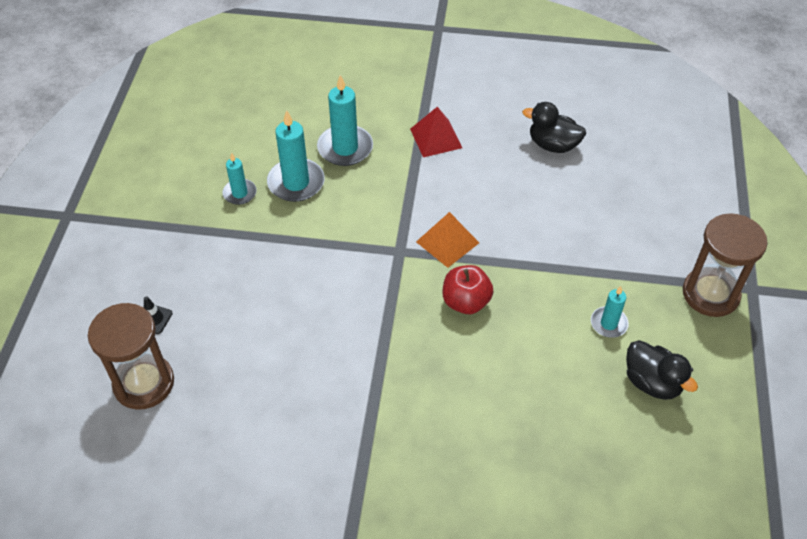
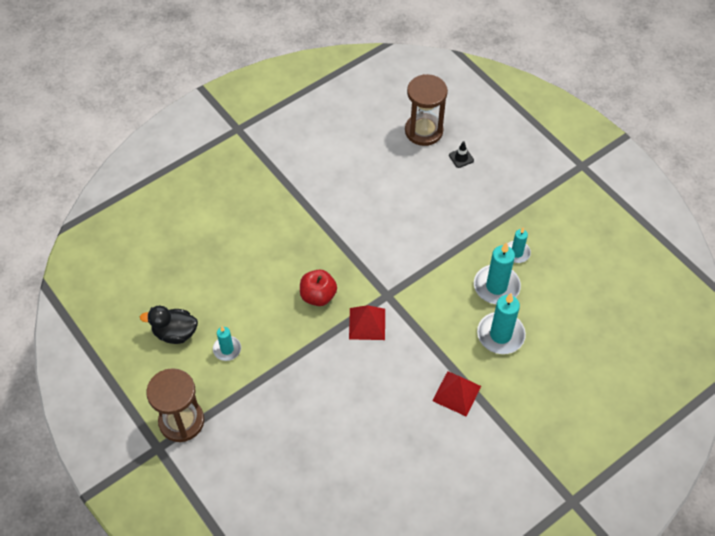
camera: 135 degrees right, 5 degrees up
orange pyramid [416,212,479,268] -> red pyramid [349,305,385,340]
black duck [522,102,586,153] -> none

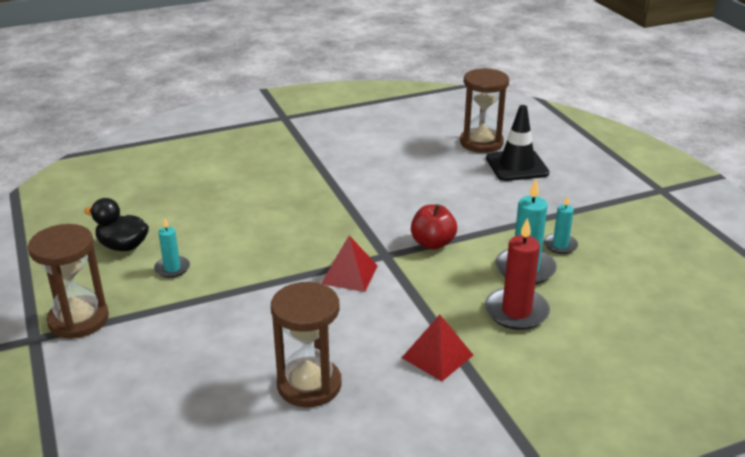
camera: 15 degrees right, 25 degrees down
red apple [300,269,337,306] -> red apple moved to [411,204,457,250]
black traffic cone [449,141,474,168] -> black traffic cone [486,105,549,181], size x2.26
turquoise candle [477,293,526,354] -> red candle [485,218,550,330]
none -> brown hourglass [271,282,342,407]

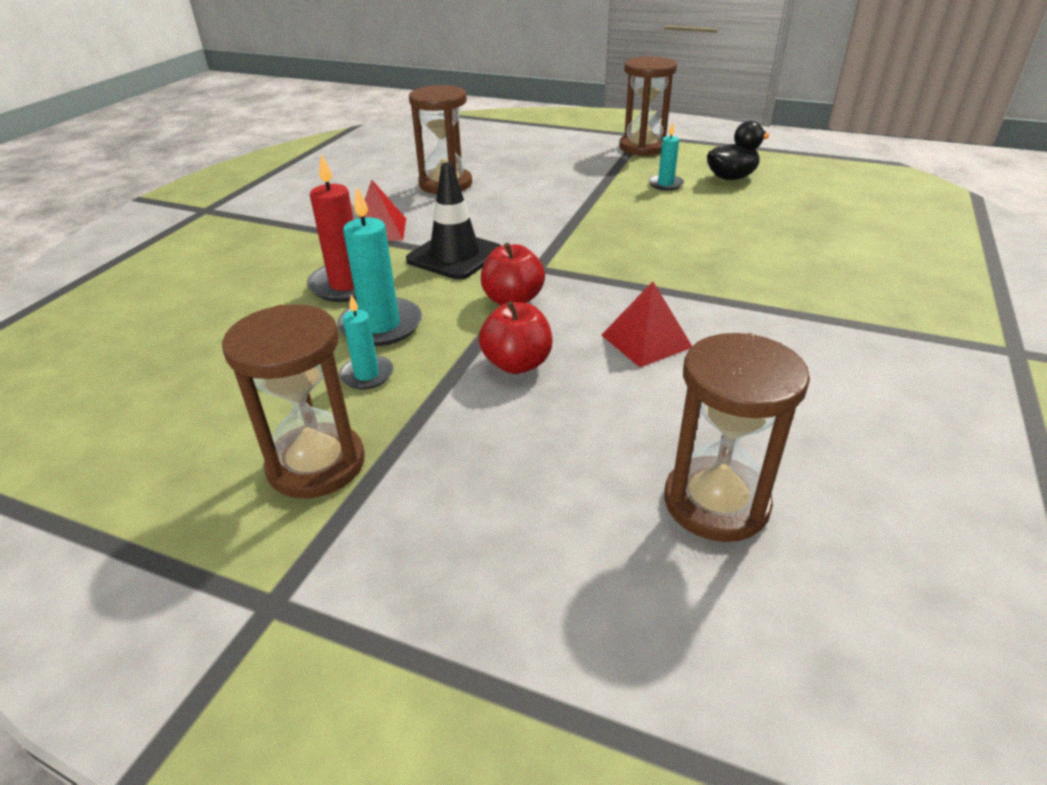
camera: 135 degrees right, 5 degrees up
red pyramid [321,235,378,292] -> red pyramid moved to [601,281,692,367]
black traffic cone [486,105,549,181] -> black traffic cone moved to [406,162,501,280]
none -> brown hourglass [222,304,365,499]
none -> red apple [479,301,552,374]

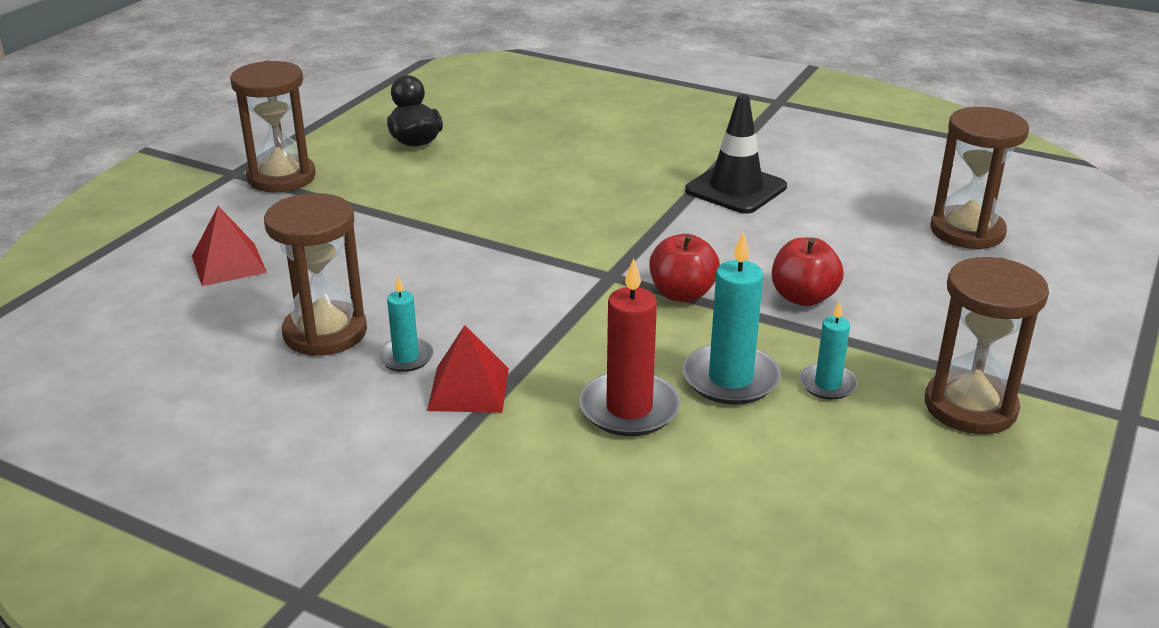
camera: 85 degrees left, 5 degrees down
black traffic cone [406,162,501,280] -> black traffic cone moved to [685,94,787,214]
red pyramid [601,281,692,367] -> red pyramid moved to [192,206,267,286]
turquoise candle [648,122,684,191] -> turquoise candle moved to [378,276,434,372]

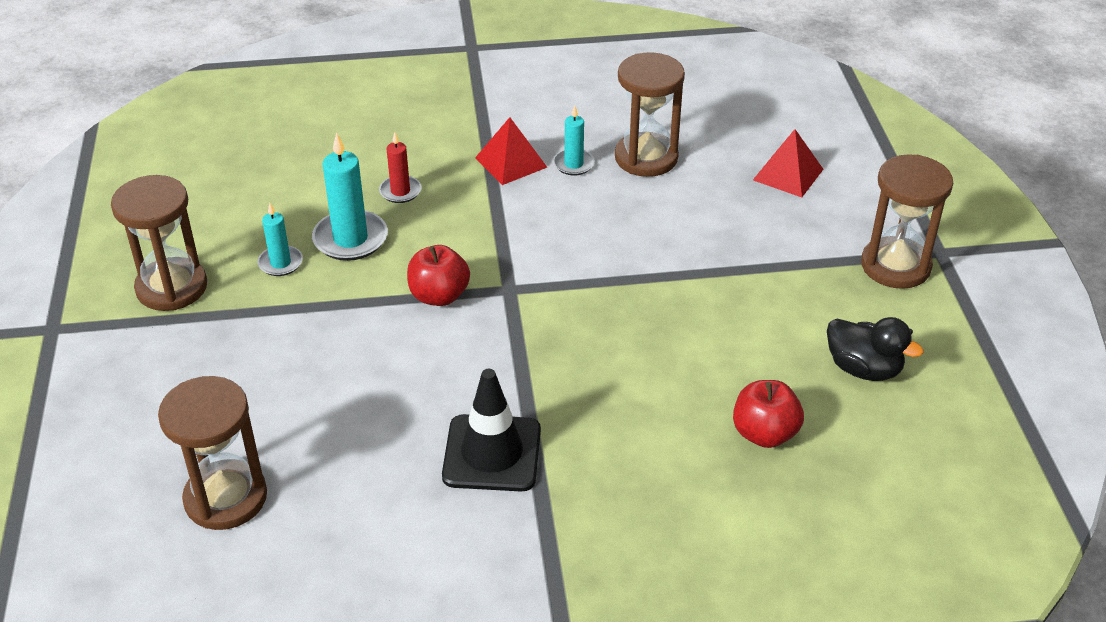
camera: 145 degrees right, 10 degrees up
red candle [579,258,680,436] -> red candle [379,132,422,203], size x0.58
red apple [772,238,844,306] -> red apple moved to [733,380,804,448]

